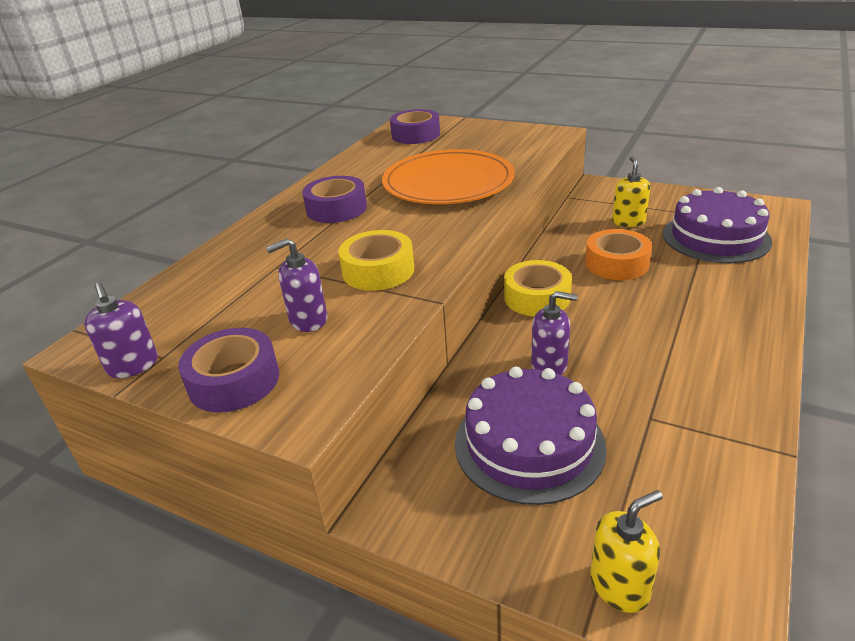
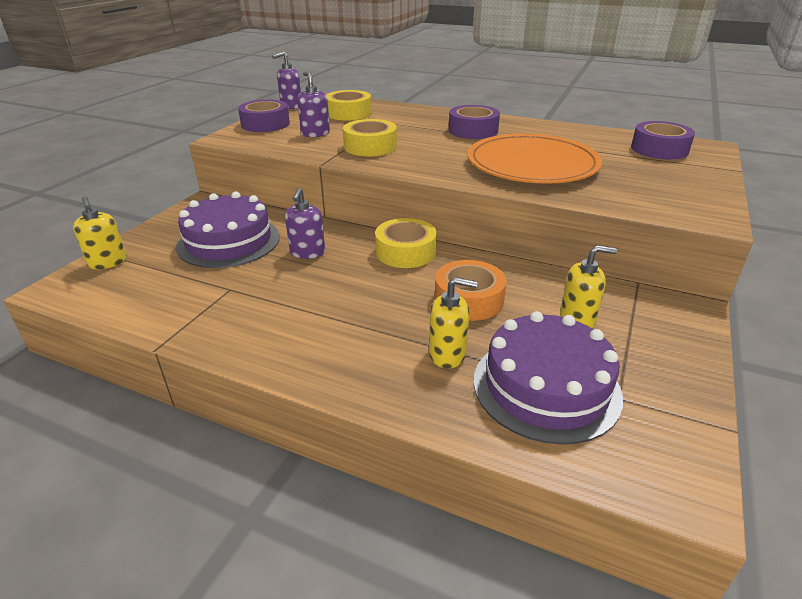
camera: 85 degrees right, 0 degrees up
none -> yellow tape [326,90,372,121]
none -> yellow soap dispenser [429,277,478,369]

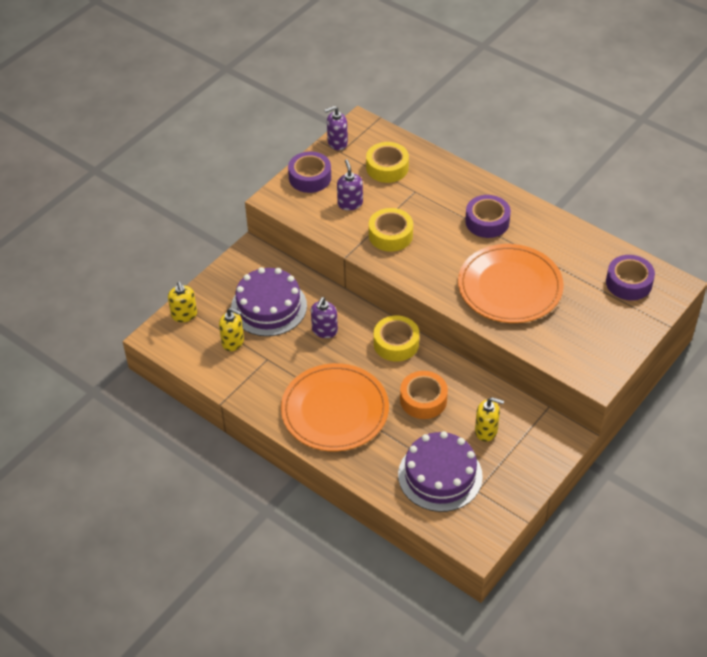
camera: 15 degrees right, 15 degrees up
yellow soap dispenser [429,277,478,369] -> yellow soap dispenser moved to [219,308,244,351]
none -> orange plate [281,363,389,451]

